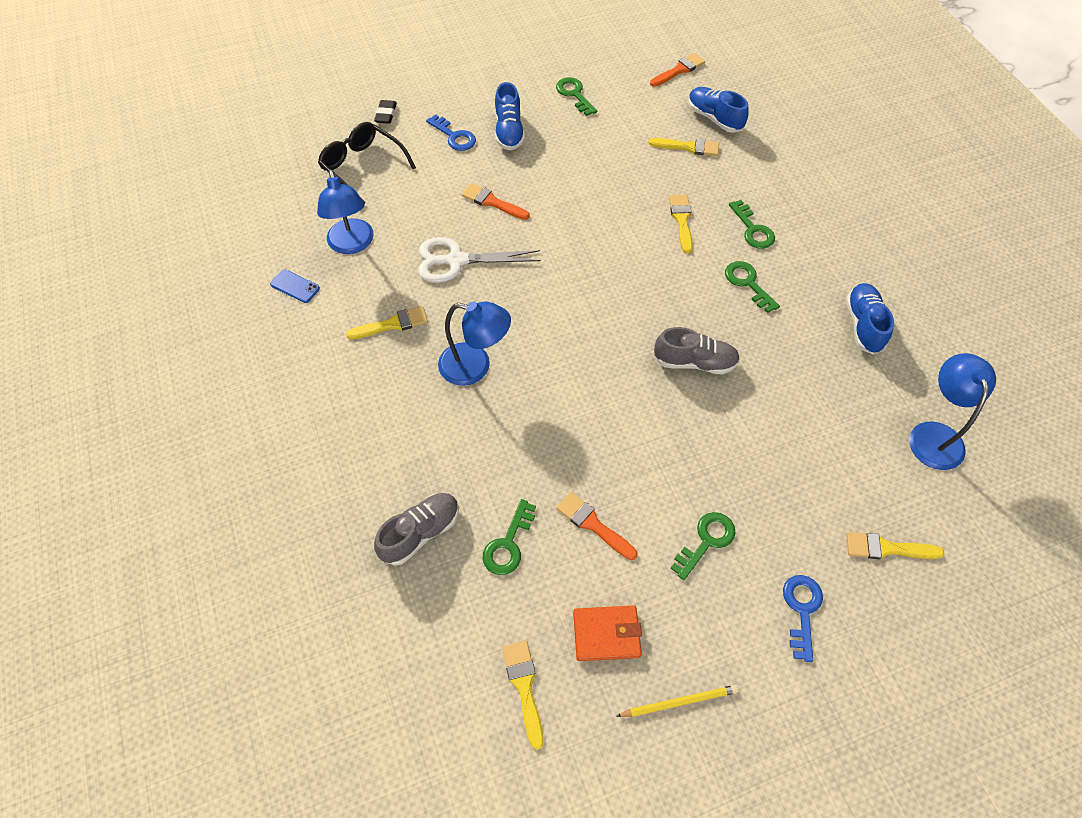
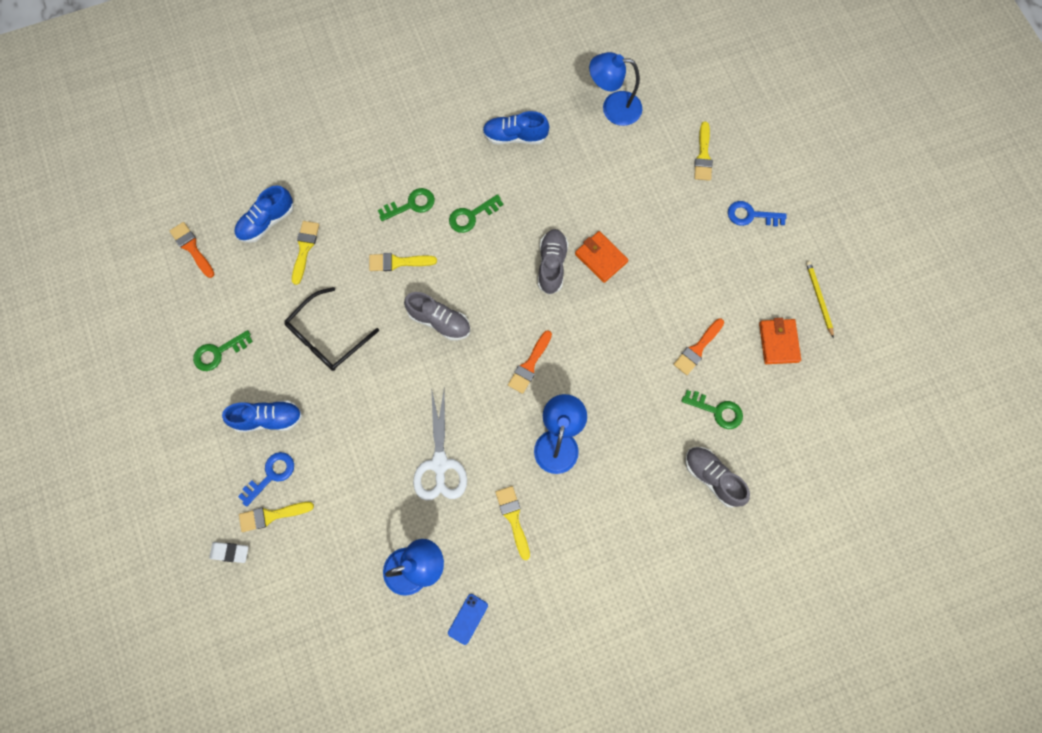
camera: 90 degrees left, 15 degrees up
black glasses [318,122,416,203] -> black glasses moved to [284,287,379,371]
black eraser [374,100,397,124] -> white eraser [209,542,248,563]
orange brush [462,183,530,220] -> orange brush moved to [508,330,552,394]
yellow brush [503,641,544,750] -> yellow brush moved to [239,502,314,532]
green key [671,512,736,580] -> none
none -> grey shoe [404,292,471,341]
none -> orange wallet [575,231,628,283]

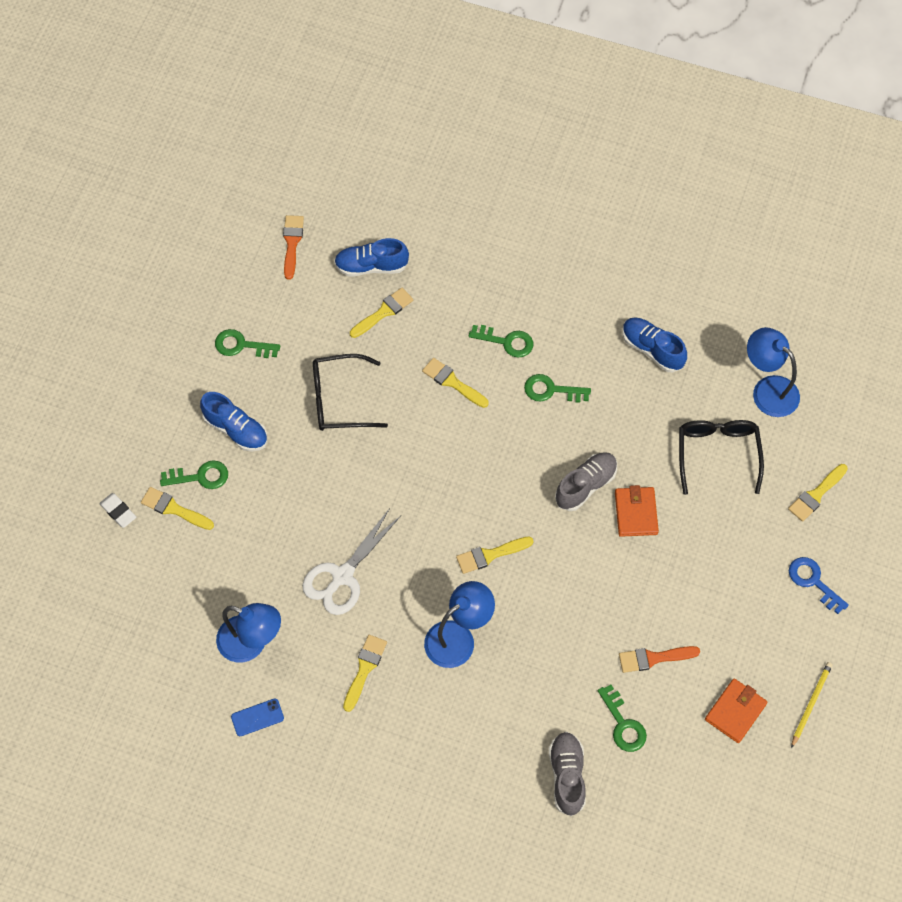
camera: 40 degrees right, 10 degrees down
blue key [238,452,294,507] -> green key [160,460,228,489]
grey shoe [404,292,471,341] -> none
orange brush [508,330,552,394] -> yellow brush [456,536,534,574]
none -> black glasses [679,420,764,495]

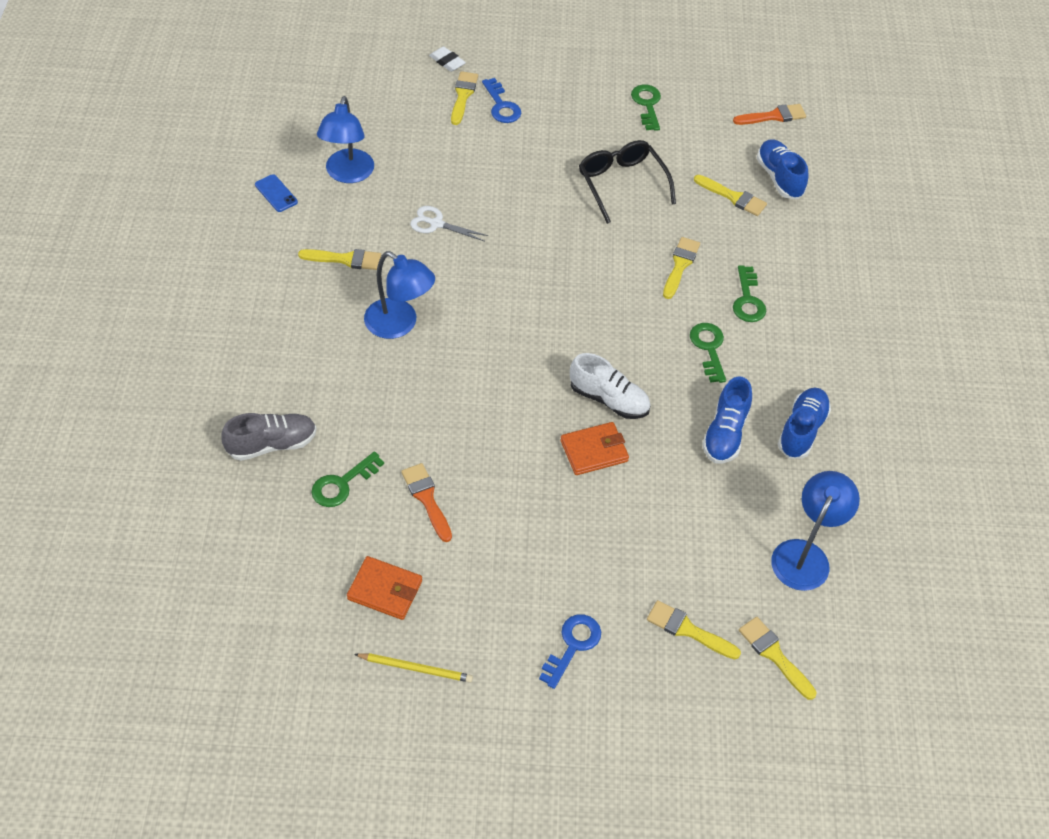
camera: 70 degrees right, 10 degrees down
white eraser [99,493,136,528] -> white eraser turned 75 degrees counterclockwise [429,46,466,72]
green key [160,460,228,489] -> blue key [482,78,521,123]
blue shoe [200,392,267,452] -> blue shoe moved to [702,376,752,464]
white scissors [302,508,401,615] -> white scissors [410,206,488,242], size x0.62
yellow brush [456,536,534,574] -> yellow brush moved to [739,617,817,700]
grey shoe [555,452,617,511] -> white shoe [570,353,651,419]
black glasses [679,420,764,495] -> none

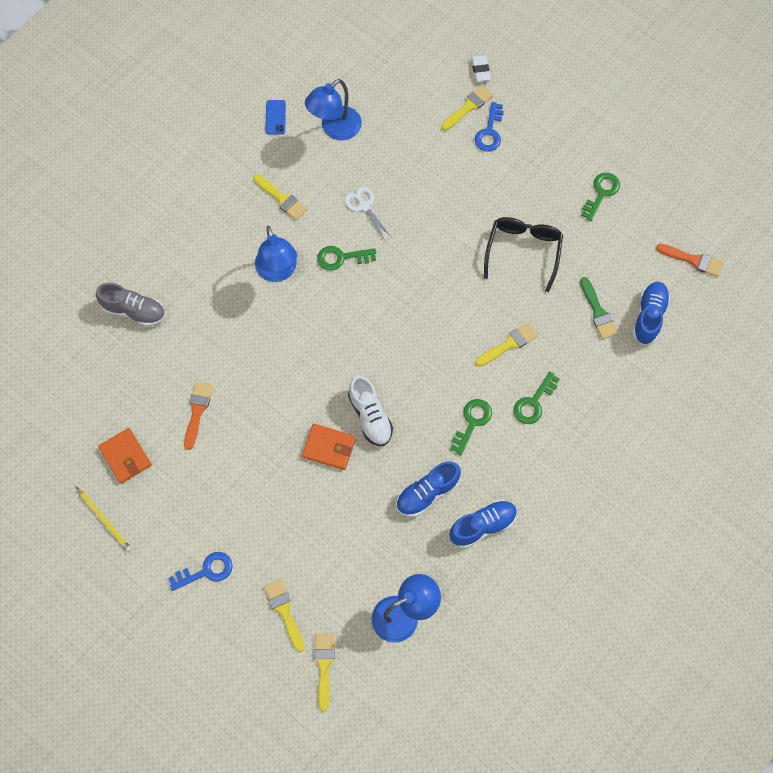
camera: 40 degrees right, 15 degrees up
green key [311,451,384,507] -> green key moved to [317,246,376,271]
yellow brush [694,175,767,216] -> green brush [580,277,618,339]

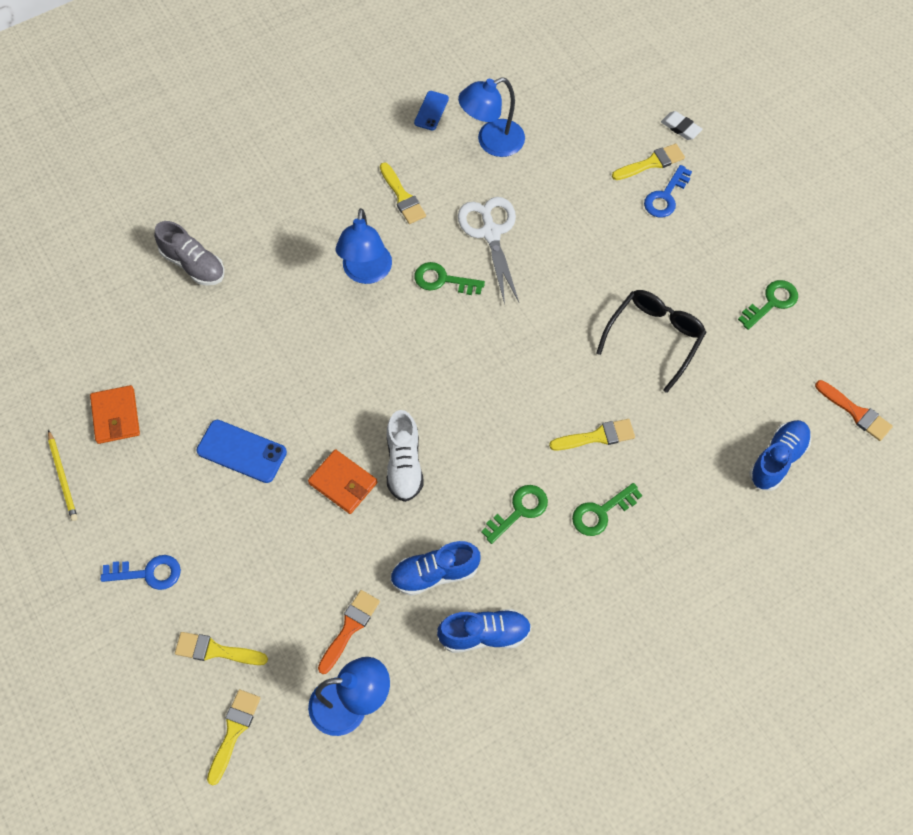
camera: 20 degrees right, 5 degrees down
orange brush [184,382,213,450] -> orange brush moved to [318,590,380,674]
yellow brush [264,579,305,652] -> yellow brush turned 75 degrees counterclockwise [175,632,268,665]
white scissors [344,186,392,240] -> white scissors [458,197,519,305], size x1.62
white eraser [471,55,491,82] -> white eraser turned 60 degrees counterclockwise [661,111,703,140]
green brush [580,277,618,339] -> none
none -> blue phone [196,420,287,483]

